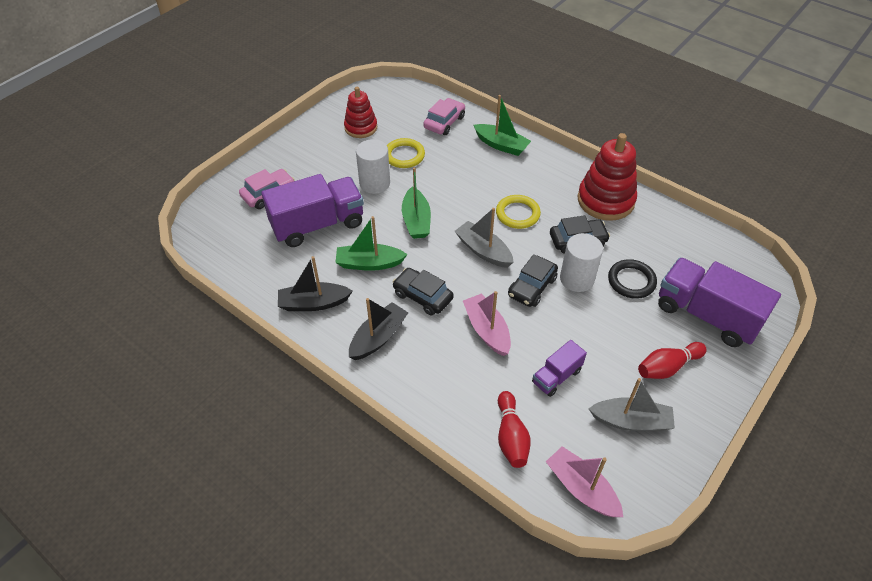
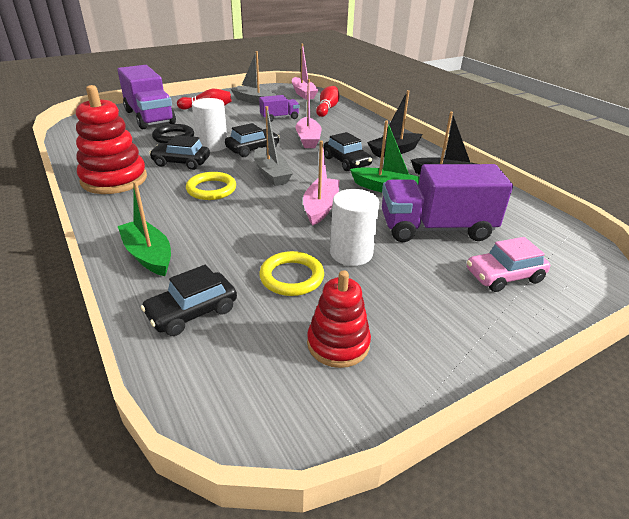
camera: 160 degrees left, 15 degrees down
green boat [402,167,431,239] -> pink boat [303,141,339,226]
pink car [423,98,465,135] -> black car [141,265,237,336]

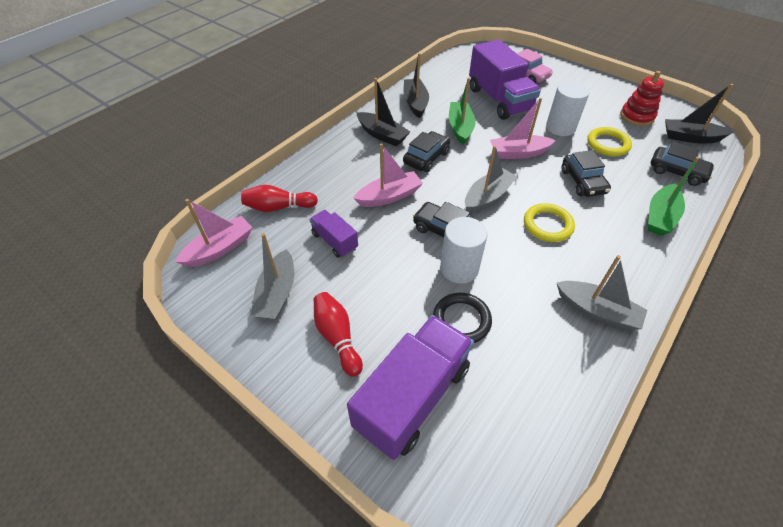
camera: 110 degrees left, 15 degrees up
red stacking toy [76,85,147,194] -> grey boat [557,255,647,330]
black car [149,135,210,170] -> black car moved to [562,150,611,197]
none -> black boat [665,84,734,144]

